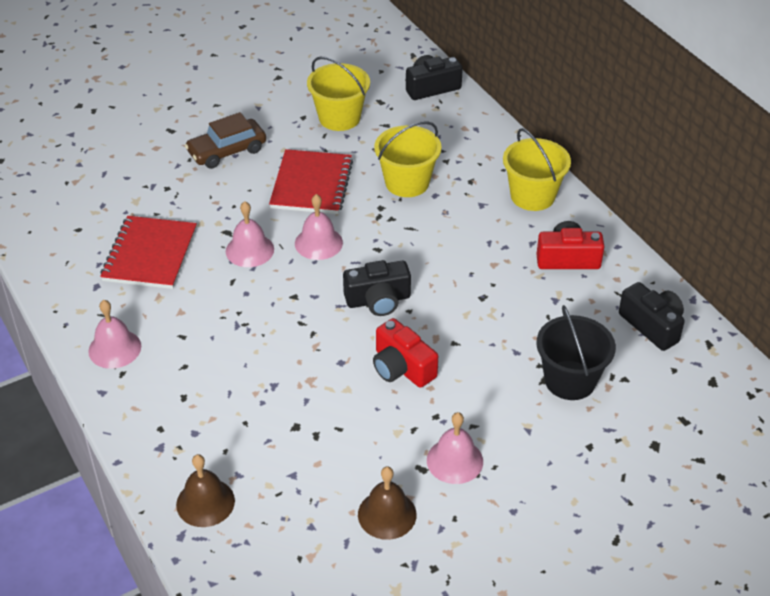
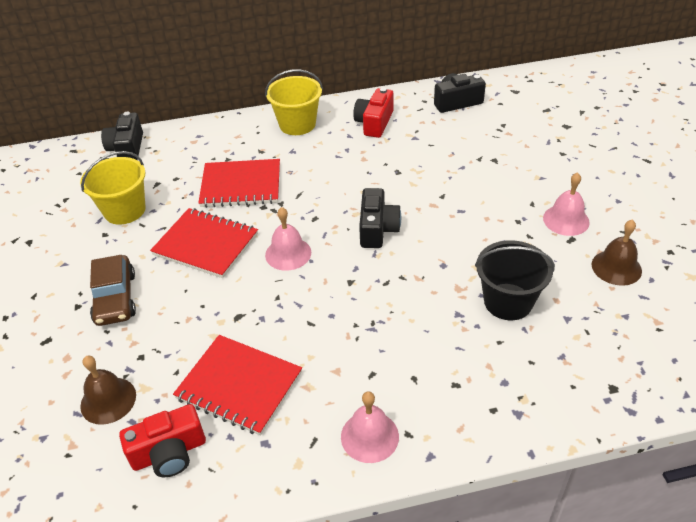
camera: 70 degrees left, 0 degrees up
brown bell [176,454,235,527] -> brown bell moved to [80,356,136,425]
pink bell [226,201,274,267] -> none
red camera [373,318,438,388] -> red camera moved to [119,404,206,477]
yellow bucket [374,121,442,197] -> red notebook [198,159,280,208]
black bucket [536,305,616,400] -> black bucket moved to [475,240,555,320]

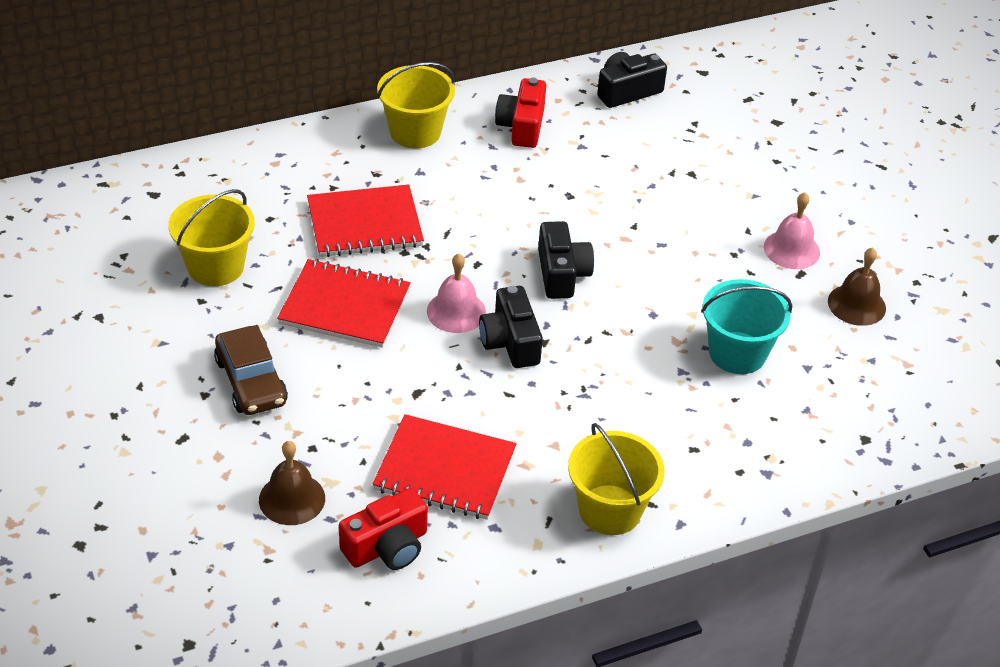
camera: 15 degrees left, 0 degrees up
black camera [101,112,143,160] -> black camera moved to [479,286,543,368]
pink bell [341,391,399,463] -> yellow bucket [568,423,664,535]
black bucket [475,240,555,320] -> turquoise bucket [701,279,792,374]

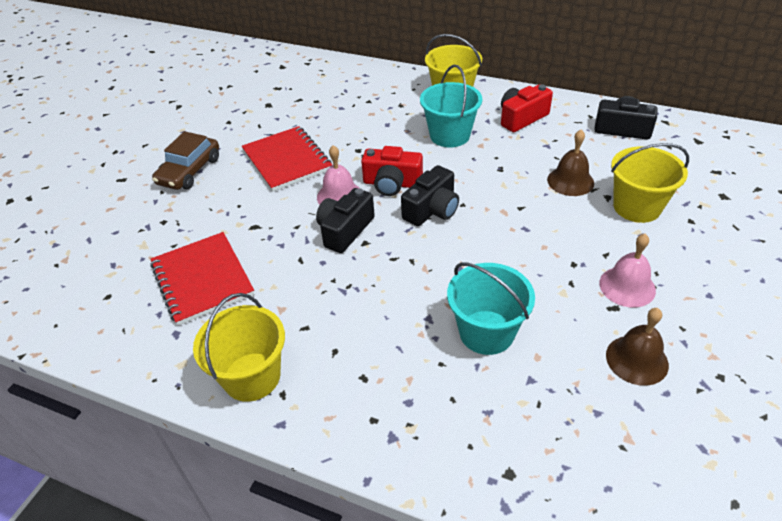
camera: 50 degrees right, 0 degrees up
yellow bucket [168,189,255,286] -> yellow bucket moved to [611,143,689,223]
brown bell [259,441,325,525] -> brown bell moved to [547,130,594,196]
red notebook [307,184,424,257] -> none
red camera [339,488,428,570] -> red camera moved to [361,146,423,196]
none -> turquoise bucket [420,65,482,147]

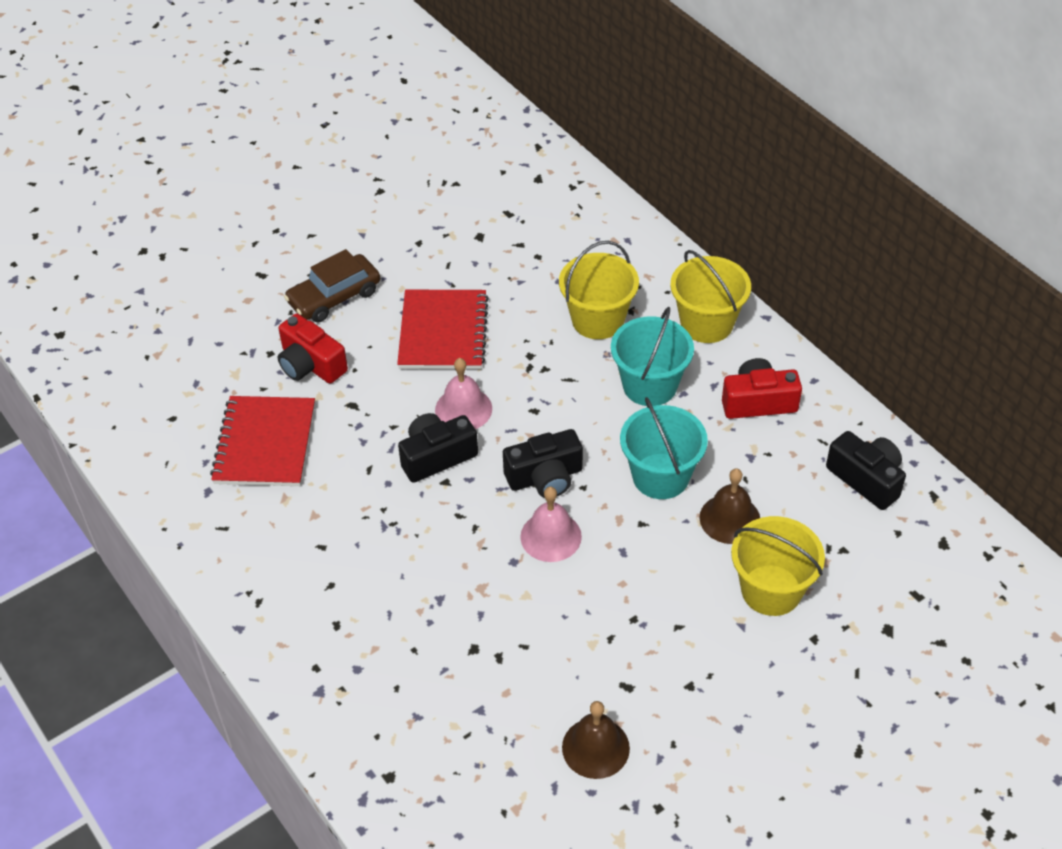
camera: 30 degrees right, 5 degrees up
yellow bucket [193,293,285,402] -> yellow bucket moved to [559,241,639,339]
red camera [361,146,423,196] -> red camera moved to [278,314,348,384]
turquoise bucket [447,262,535,355] -> turquoise bucket moved to [620,397,708,499]
pink bell [599,234,656,307] -> pink bell moved to [520,486,582,562]

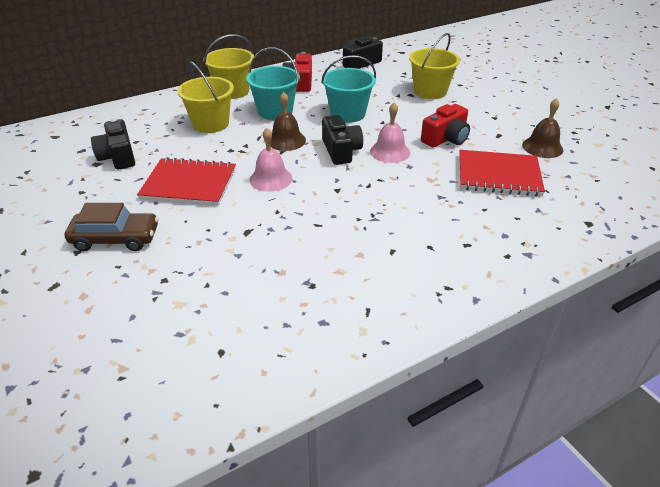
camera: 85 degrees left, 10 degrees down
red notebook [210,396,315,486] -> red notebook moved to [459,150,545,196]
red camera [278,314,348,384] -> red camera moved to [421,104,470,148]
brown car [284,249,380,322] -> brown car turned 60 degrees counterclockwise [65,203,159,251]
black camera [398,413,478,483] -> black camera moved to [91,118,135,169]
brown bell [699,469,760,544] -> brown bell moved to [270,92,306,151]

